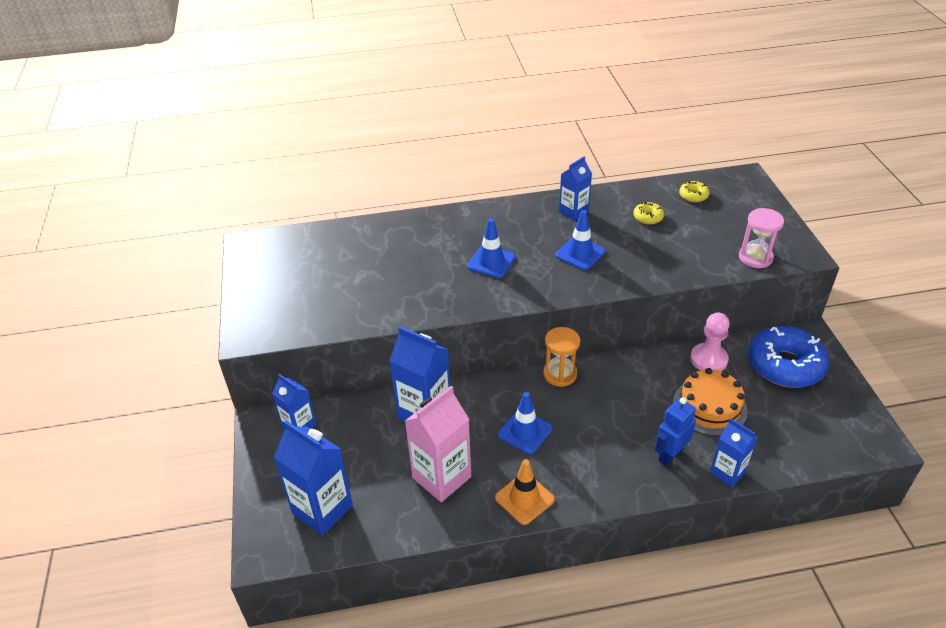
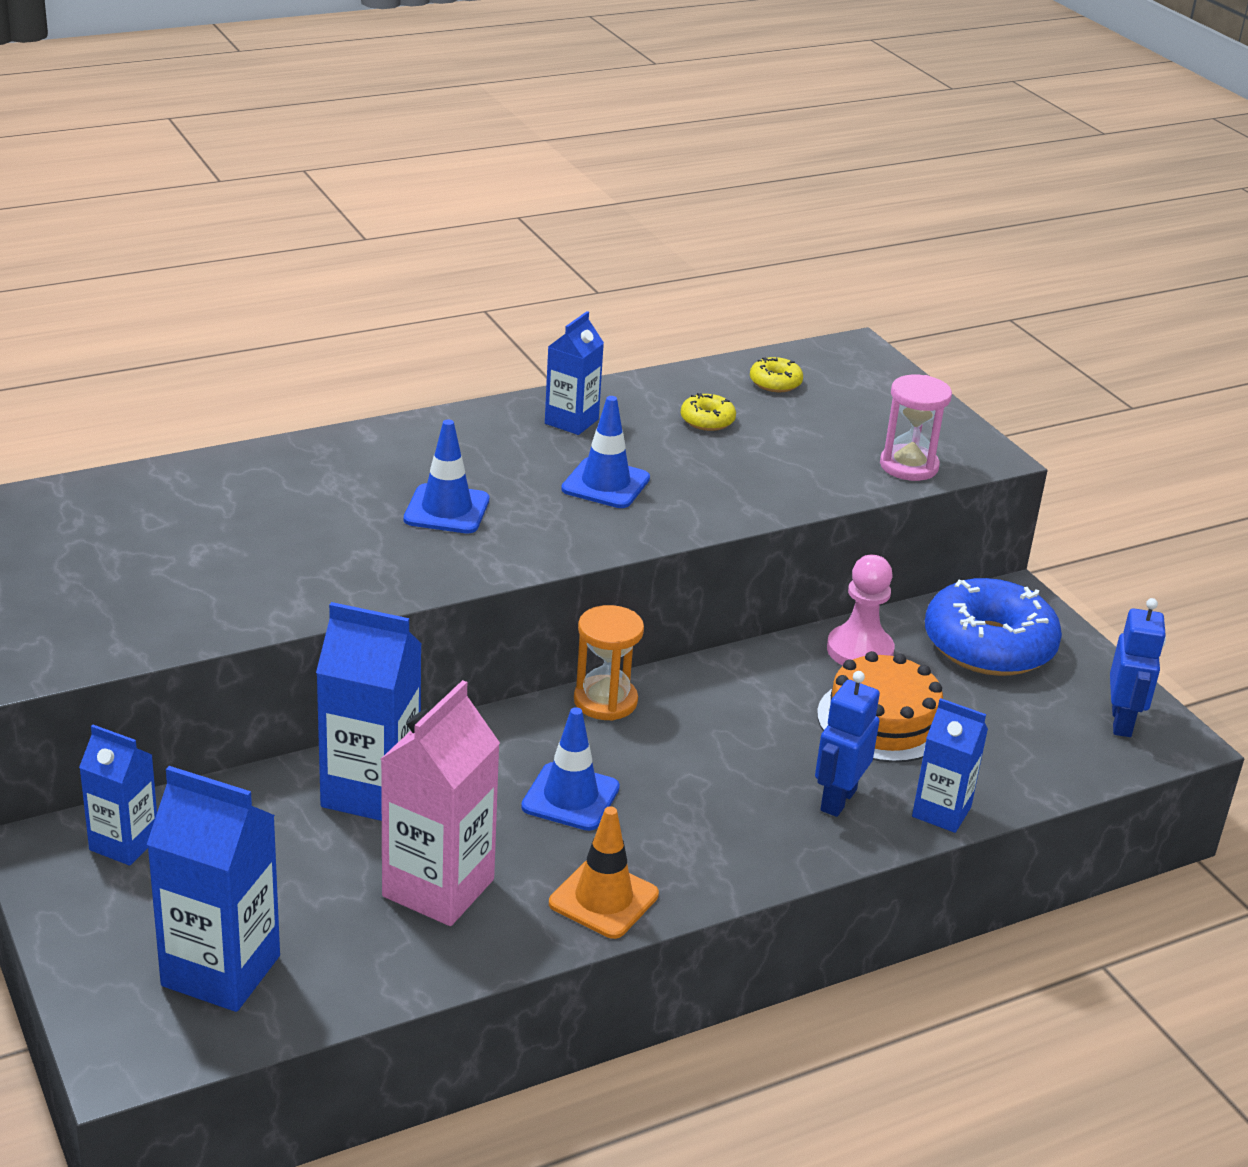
camera: 20 degrees left, 10 degrees down
none -> blue robot [1110,598,1166,737]

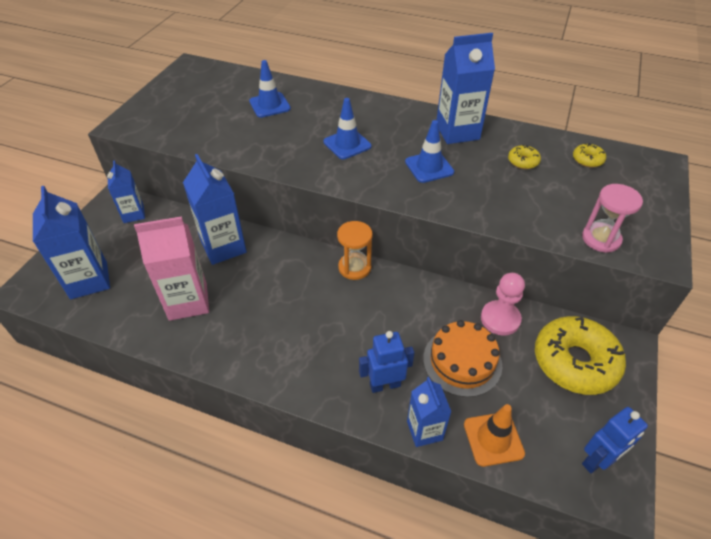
camera: 50 degrees right, 15 degrees up
blue traffic cone [521,707,620,831] -> blue traffic cone moved to [249,60,291,118]
blue carton [545,311,604,435] -> blue carton [437,33,495,144], size x1.63
orange traffic cone [549,806,659,939] -> orange traffic cone moved to [464,404,525,467]
blue donut [925,578,1062,676] -> yellow donut [535,316,626,395]

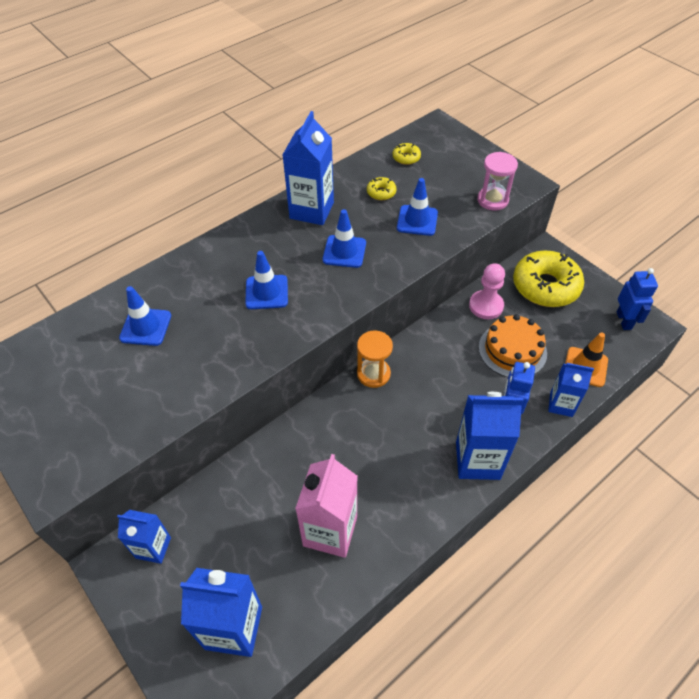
camera: 60 degrees left, 5 degrees up
blue carton [183,154,247,265] -> blue carton moved to [456,392,524,480]
none -> blue traffic cone [397,178,438,236]

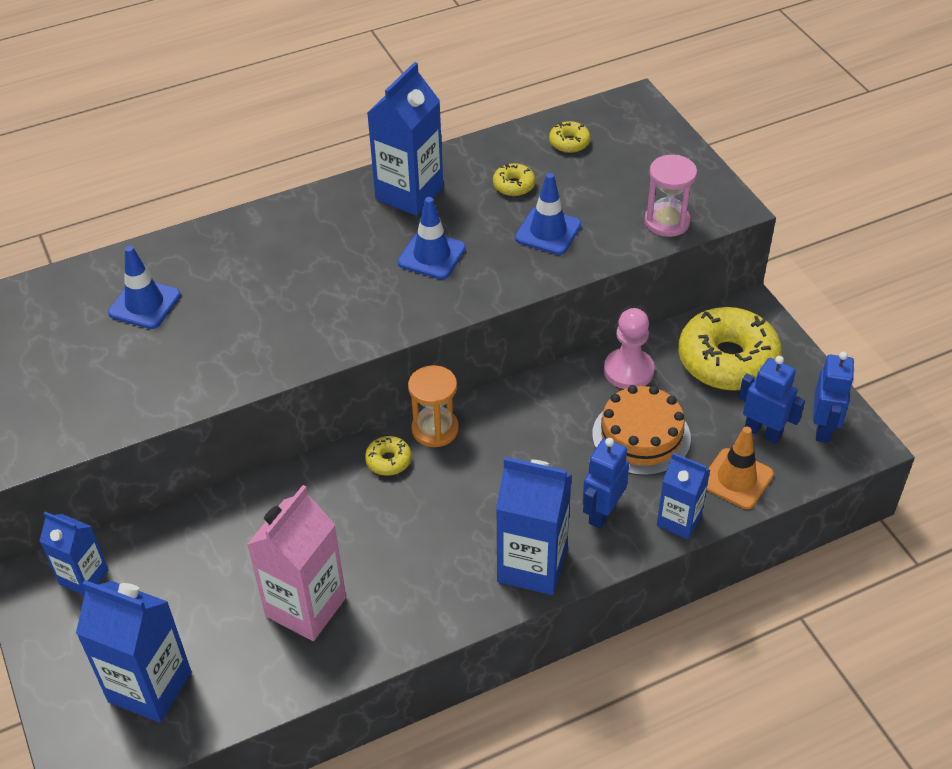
camera: 15 degrees right, 5 degrees down
blue traffic cone [245,251,288,309] -> none
none -> yellow donut [365,436,412,476]
none -> blue robot [739,356,805,444]

